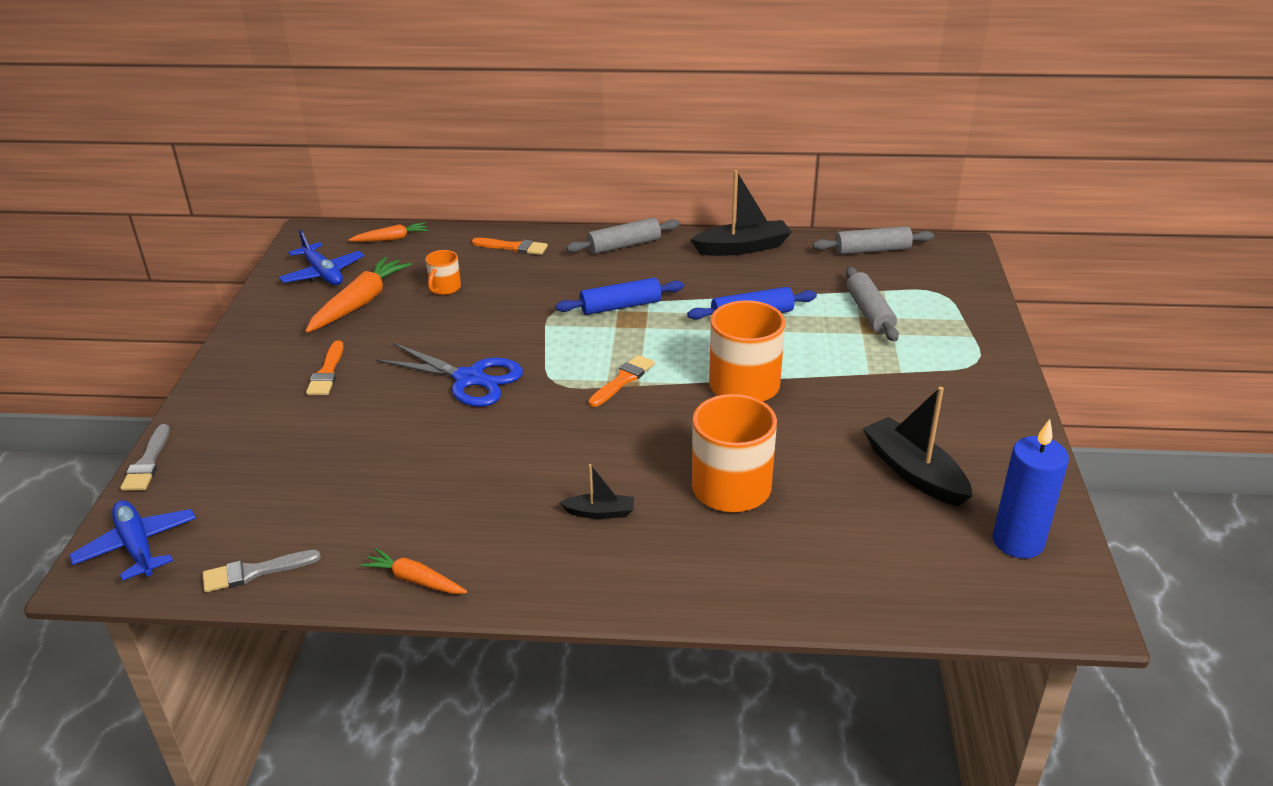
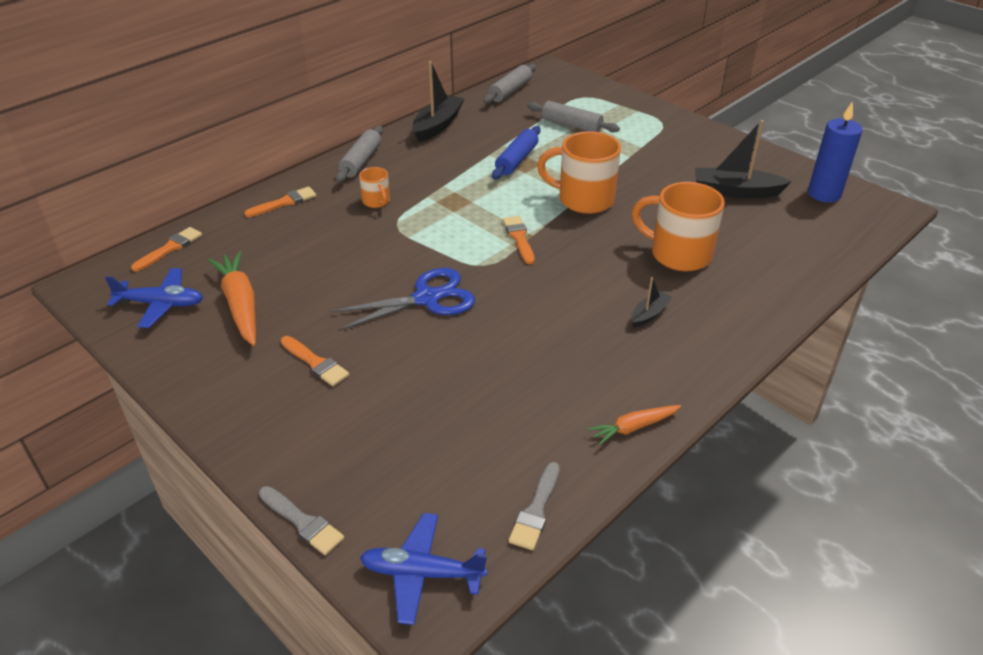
camera: 50 degrees left, 5 degrees up
orange carrot [349,222,428,242] -> orange brush [131,227,202,271]
orange mug [426,250,461,295] -> orange mug moved to [359,167,390,208]
blue rolling pin [556,278,684,315] -> none

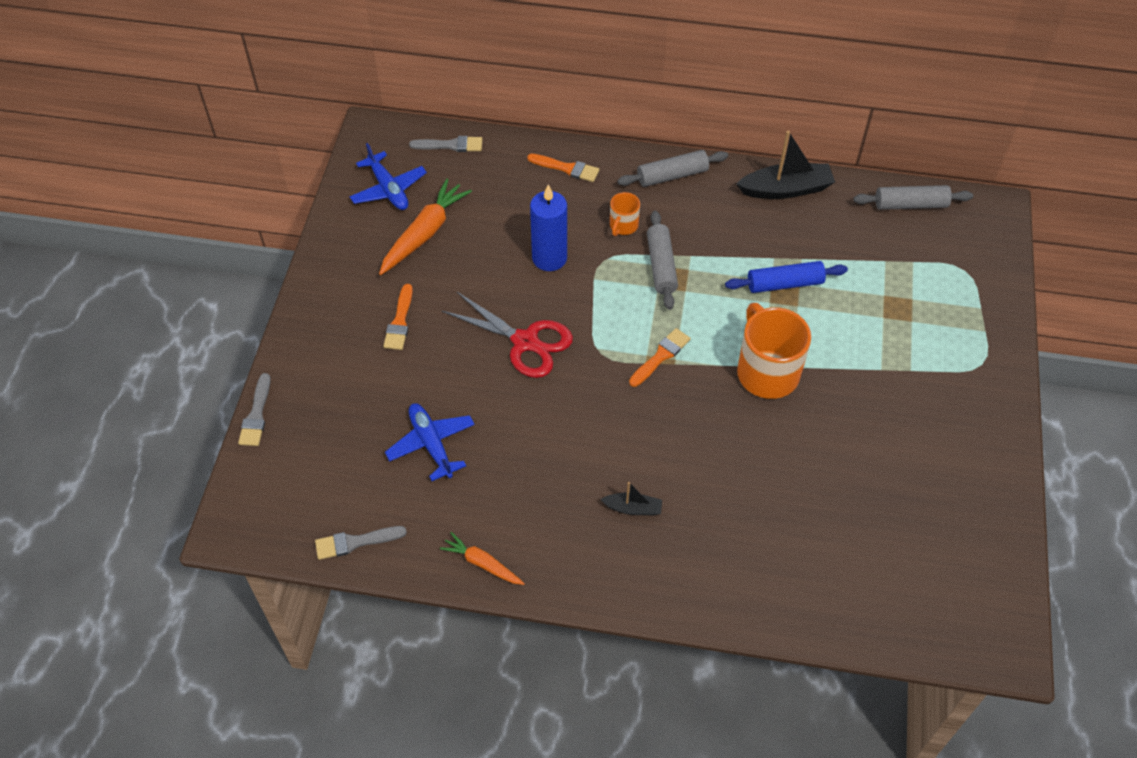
camera: 55 degrees right, 15 degrees up
orange brush [131,227,202,271] -> grey brush [409,136,482,152]
blue scissors [330,268,475,331] -> red scissors [442,292,573,378]
blue plane [360,513,487,625] -> blue plane moved to [385,403,475,481]
grey rolling pin [527,101,620,133] -> grey rolling pin moved to [647,211,678,310]
orange mug [632,182,725,271] -> none
black boat [695,120,792,198] -> none
blue candle [808,101,863,203] -> blue candle moved to [530,184,567,271]

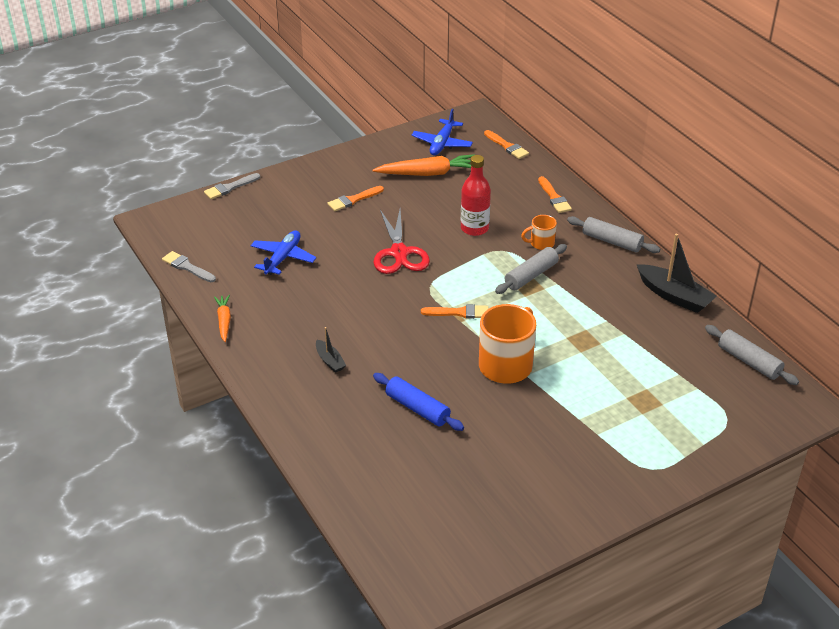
camera: 50 degrees right, 15 degrees down
grey brush [409,136,482,152] -> orange brush [484,130,529,159]
blue candle [530,184,567,271] -> red bottle [461,155,491,236]
blue rolling pin [725,261,848,293] -> blue rolling pin moved to [373,373,464,431]

